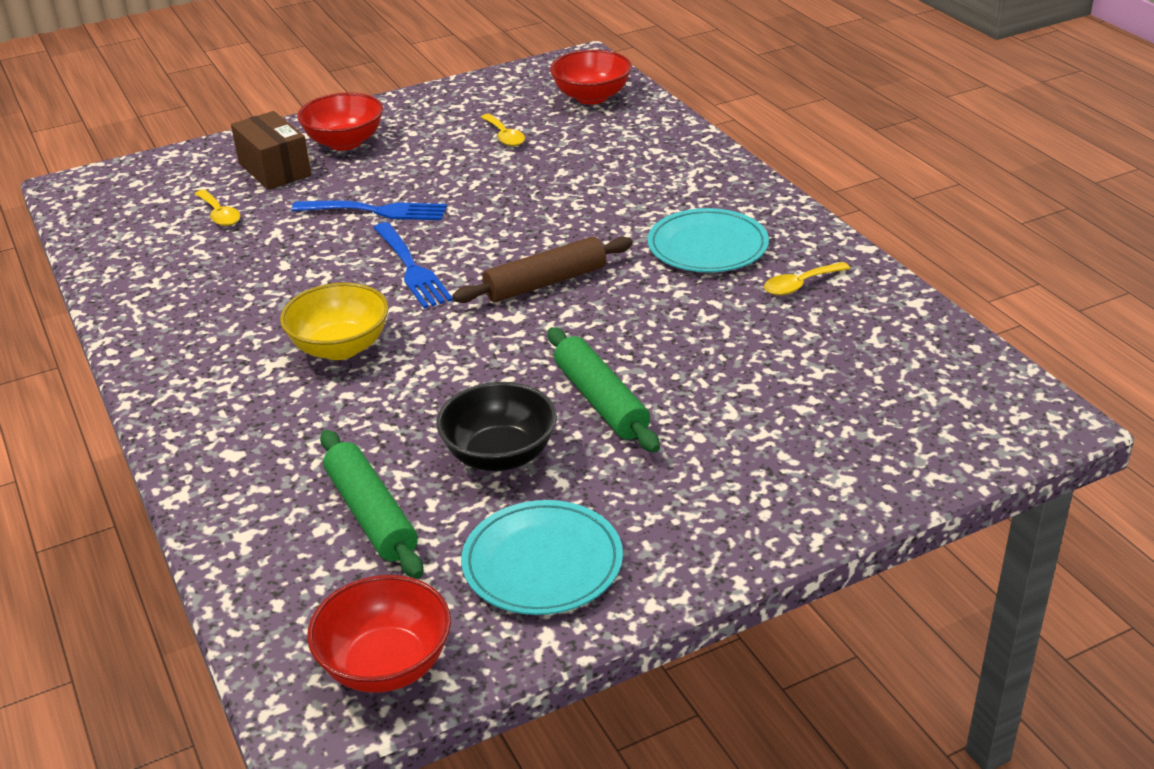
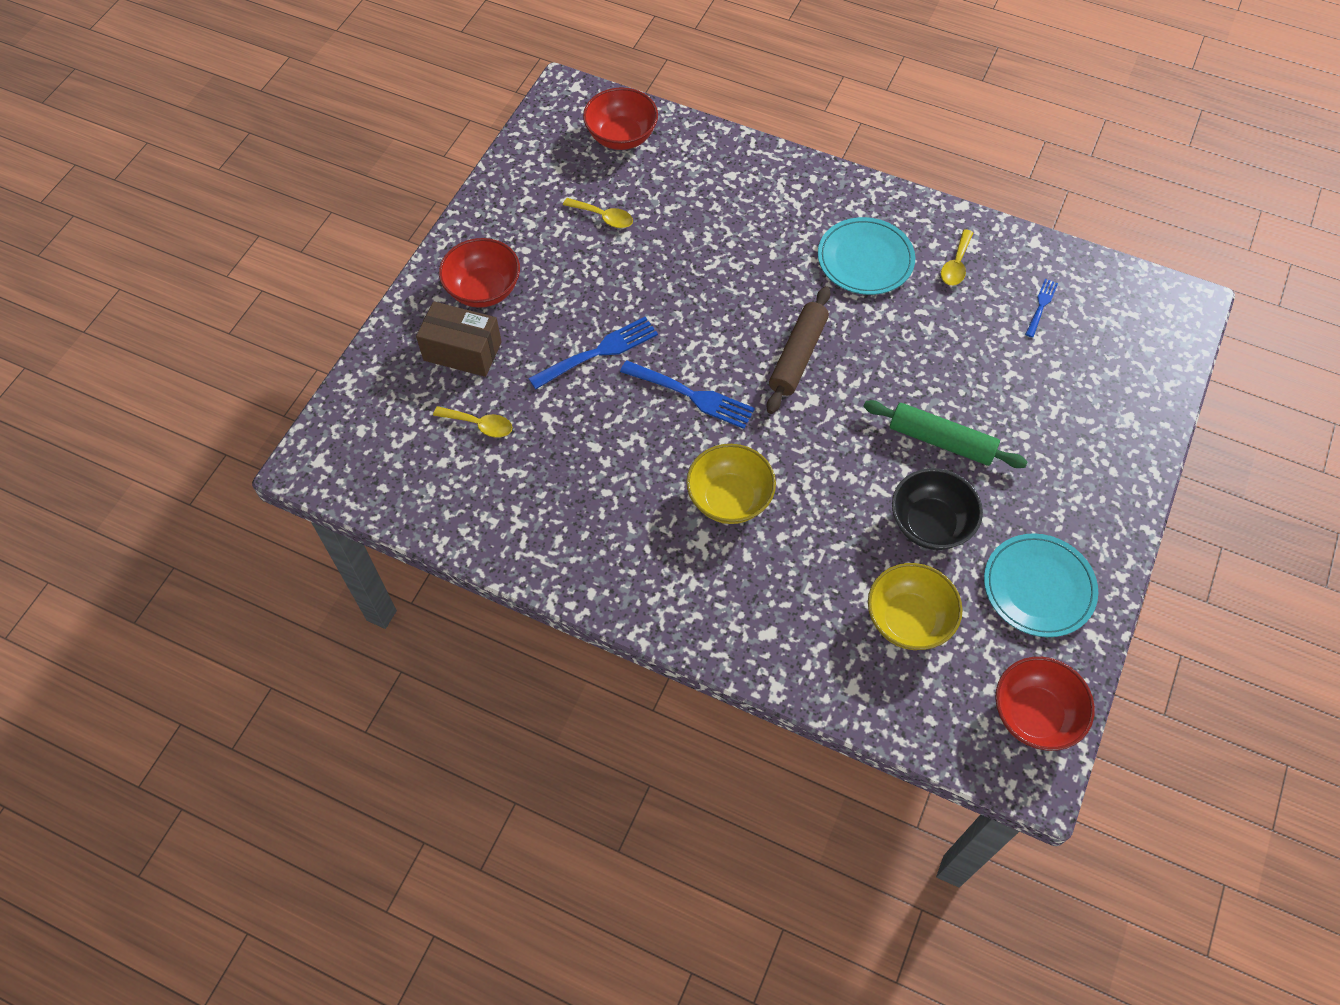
camera: 40 degrees left, 25 degrees up
green rolling pin [320,430,424,579] -> yellow bowl [868,563,963,650]
none -> blue fork [1025,279,1058,338]

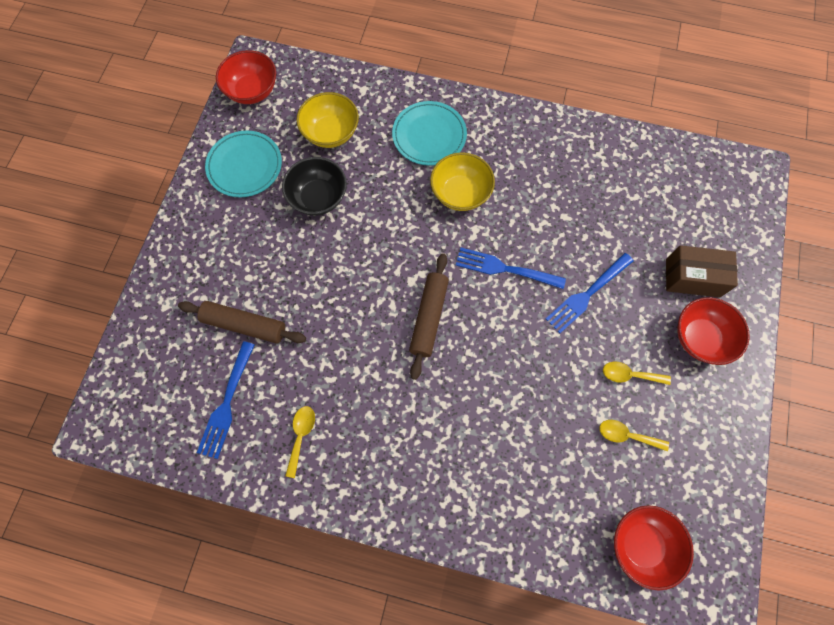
camera: 170 degrees right, 10 degrees up
yellow spoon [433,406,512,438] -> yellow spoon moved to [603,362,671,385]
turquoise plate [818,217,915,295] -> turquoise plate moved to [392,101,467,166]
green rolling pin [863,400,1027,468] -> none
blue fork [1025,279,1058,338] -> blue fork [197,341,255,459], size x1.78
none -> brown rolling pin [178,301,306,344]

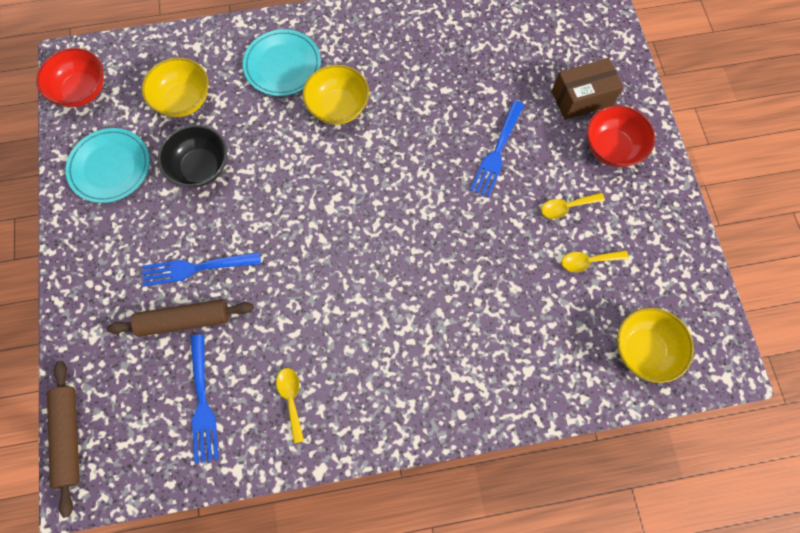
camera: 25 degrees left, 0 degrees up
brown rolling pin [409,253,449,380] -> brown rolling pin moved to [47,361,80,518]
blue fork [456,248,566,289] -> blue fork moved to [142,252,261,286]
red bowl [614,505,694,590] -> yellow bowl [617,308,694,383]

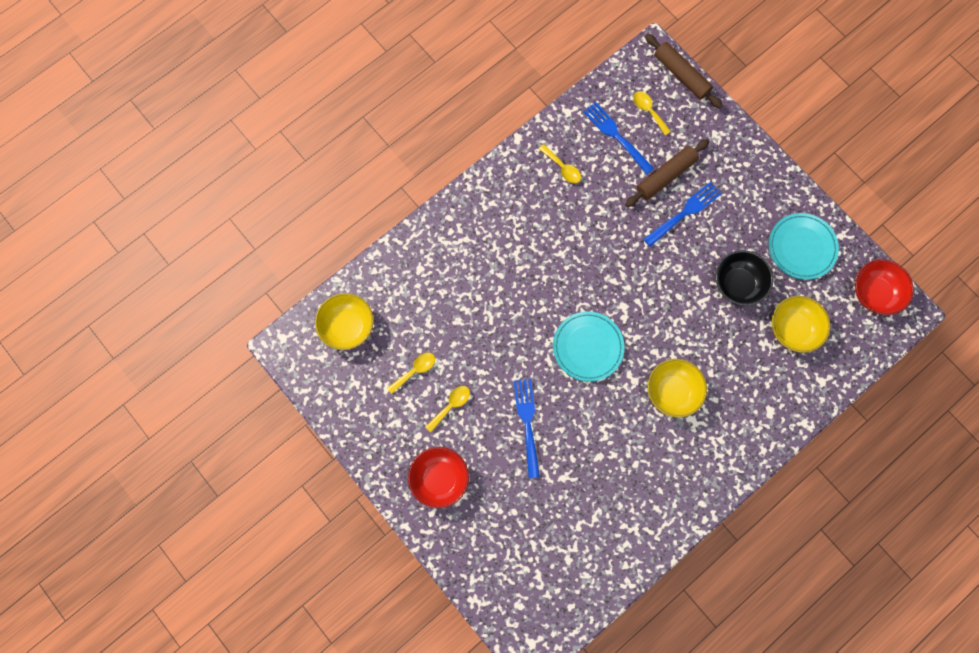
camera: 150 degrees right, 5 degrees up
turquoise plate [243,29,321,96] -> turquoise plate moved to [553,311,624,382]
brown box [552,58,624,120] -> none
none -> yellow spoon [633,91,671,135]

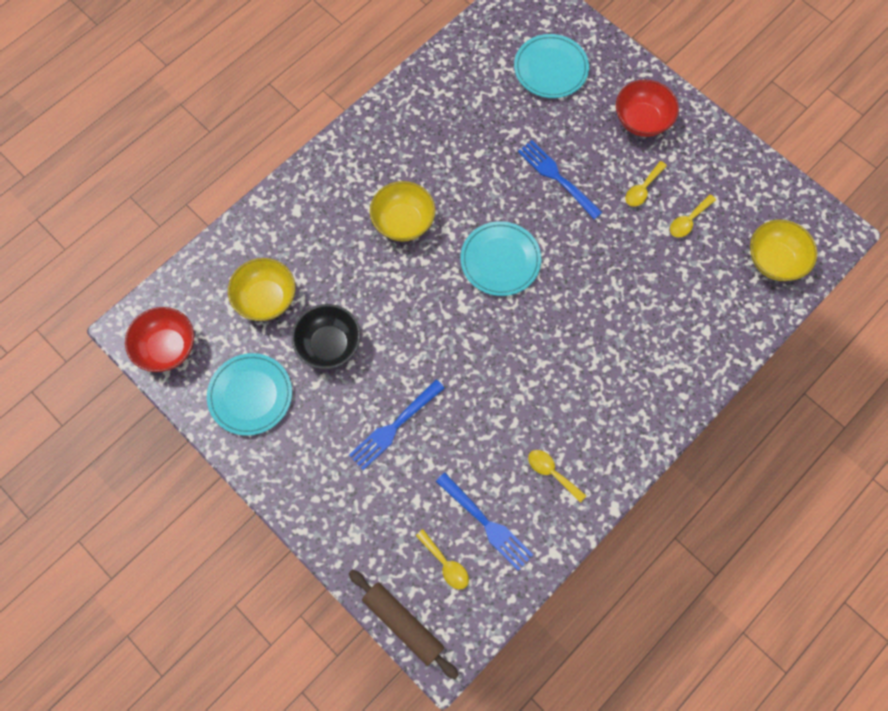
camera: 175 degrees right, 5 degrees down
blue fork [514,379,540,478] -> blue fork turned 150 degrees clockwise [518,140,602,219]
brown rolling pin [625,139,710,207] -> none
none -> turquoise plate [514,34,589,98]

